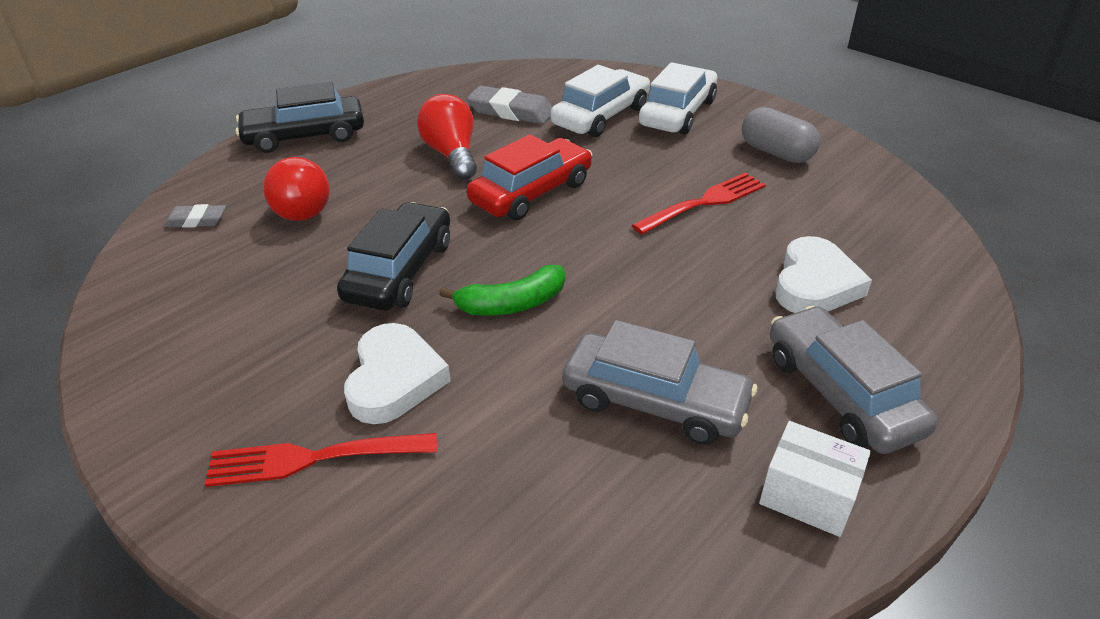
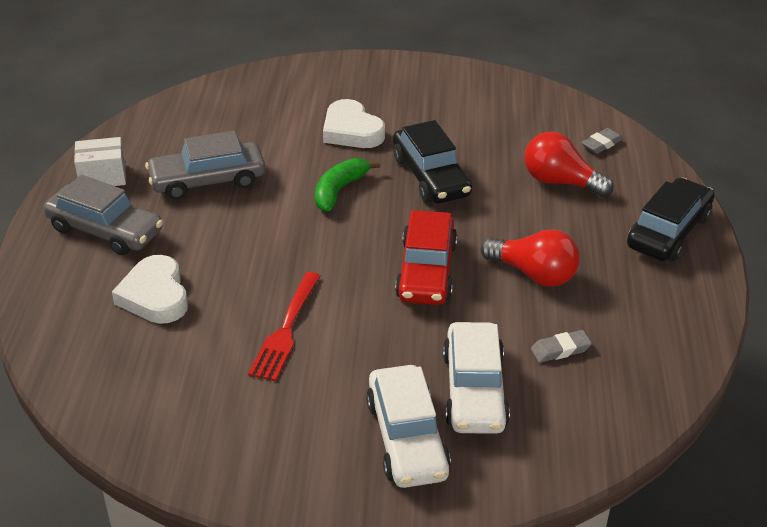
camera: 140 degrees right, 0 degrees up
red fork [205,433,437,487] -> none
grey eraser [467,85,552,124] -> grey eraser [531,330,592,363], size x0.59
grey capsule [742,107,820,163] -> none

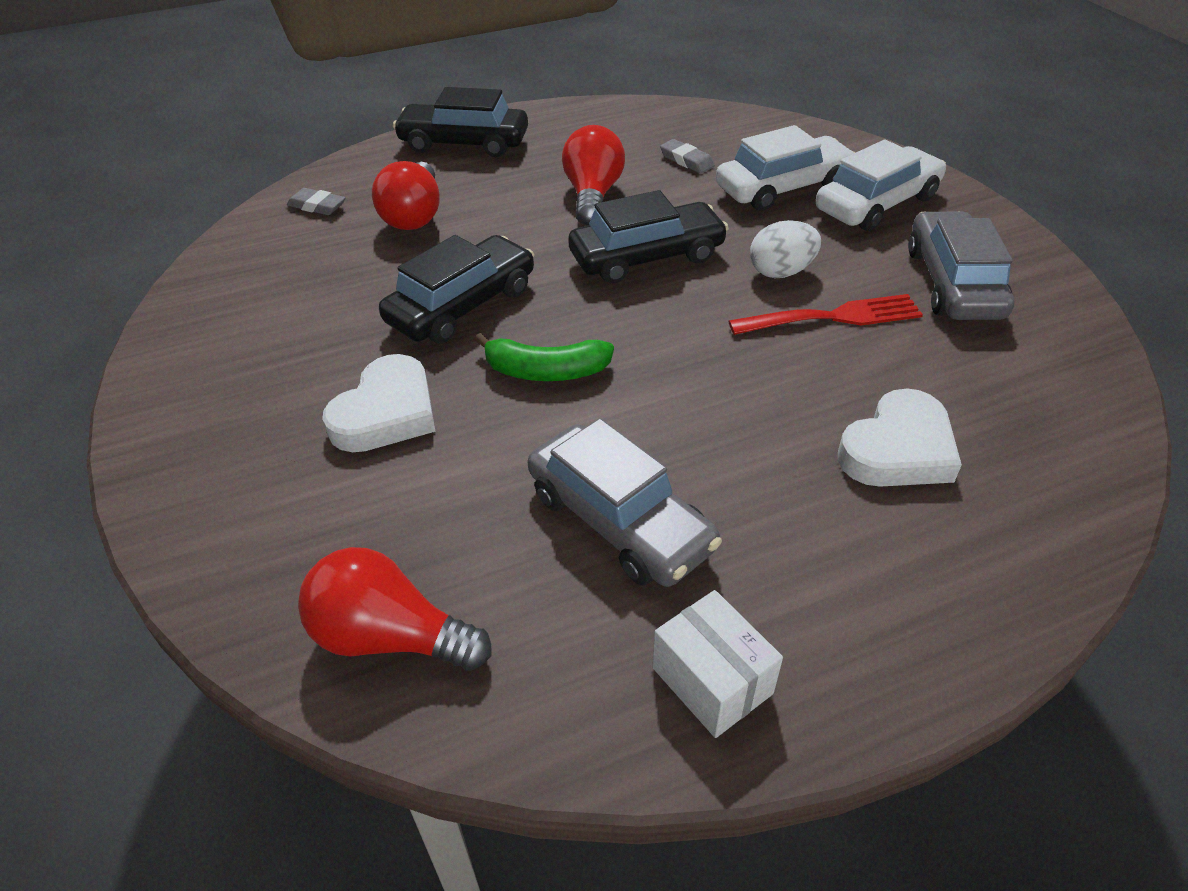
camera: 115 degrees left, 5 degrees up
grey car [44,175,163,255] -> grey car moved to [908,211,1014,320]
red car [395,210,457,305] -> black car [568,190,729,283]
none -> red light bulb [298,547,491,671]
none -> white egg [750,220,821,278]

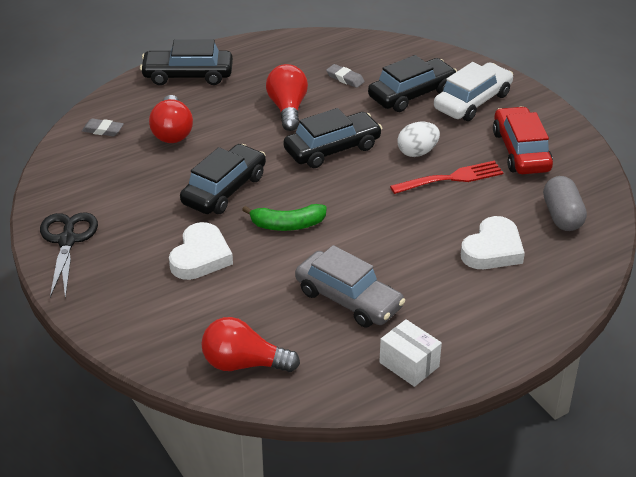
camera: 10 degrees left, 5 degrees down
white car [716,125,856,211] -> black car [368,55,457,112]
grey car [908,211,1014,320] -> red car [493,106,553,174]
none -> black scissors [40,212,98,299]
none -> grey capsule [543,176,587,231]

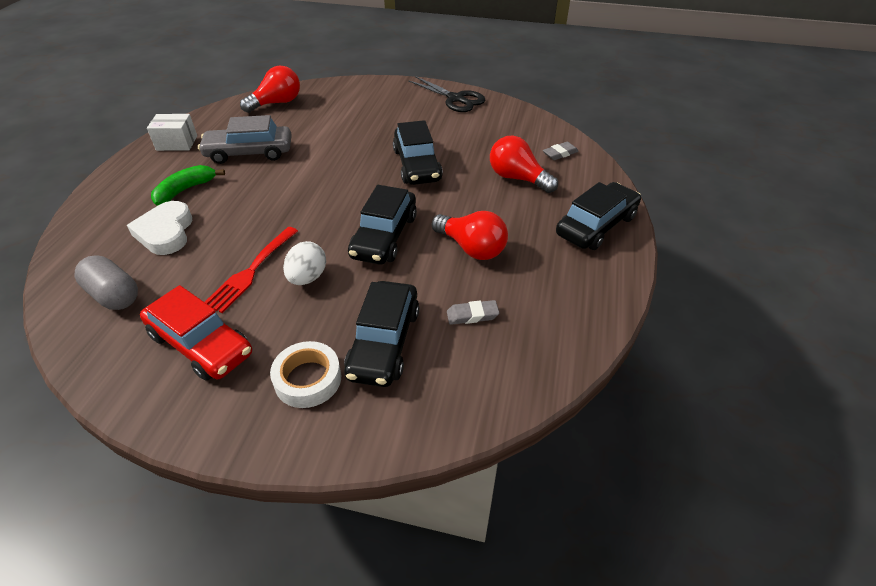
camera: 135 degrees right, 5 degrees up
white heart [169,222,233,280] -> none
green banana [242,204,327,231] -> green banana moved to [151,165,225,206]
white car [434,62,513,121] -> white tape [270,341,341,408]

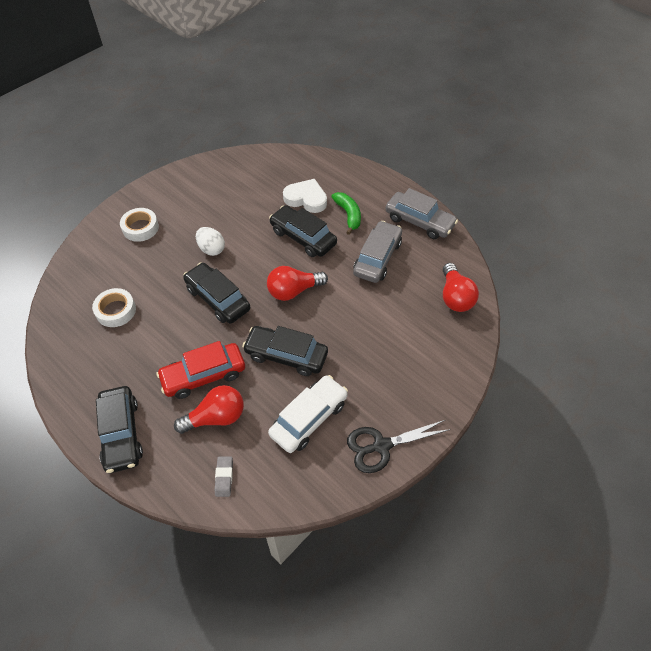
camera: 120 degrees right, 10 degrees up
grey capsule [75,255,138,310] -> none
red car [140,285,252,381] -> red car moved to [156,341,245,399]
white box [147,114,197,151] -> grey car [385,188,458,239]
red fork [205,227,298,313] -> none
black car [344,281,419,387] -> black car moved to [269,205,337,257]
red light bulb [432,211,508,260] -> red light bulb moved to [267,266,328,301]
grey eraser [447,300,499,325] -> white tape [92,288,136,327]
none -> white car [268,375,348,453]

